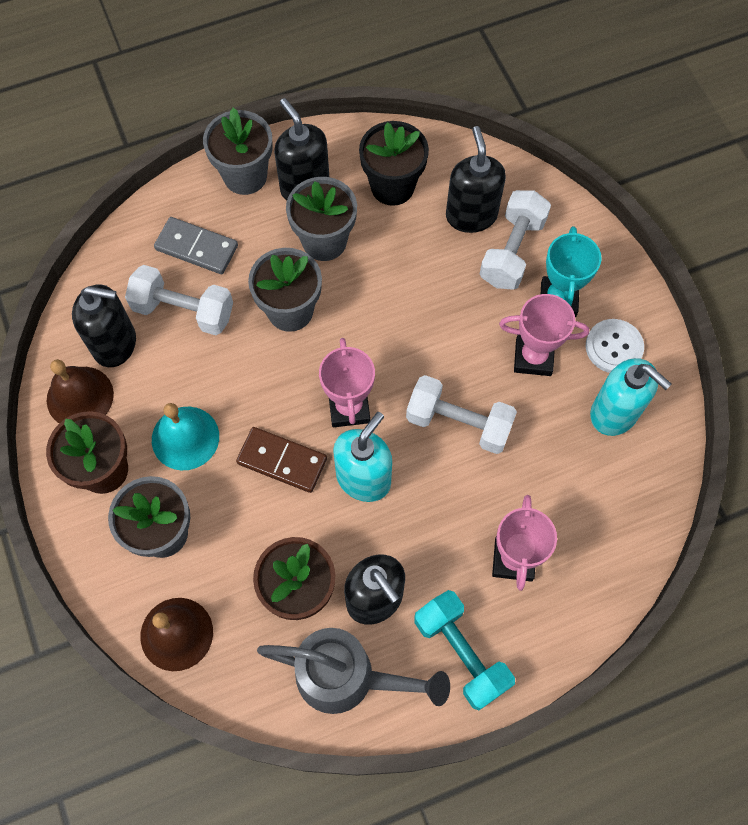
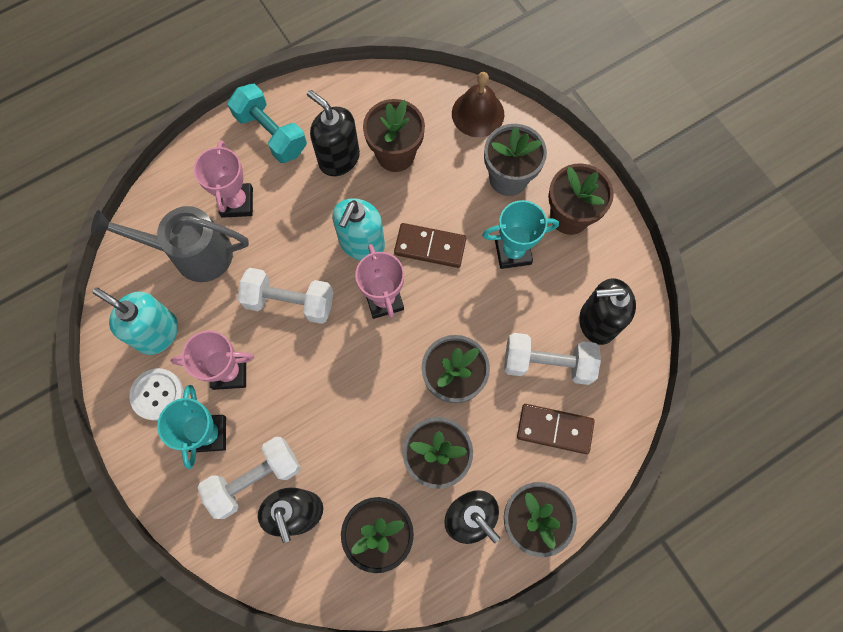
camera: 170 degrees right, 5 degrees up
brown bell [47,359,114,423] -> none
turquoise bell [152,403,219,470] -> turquoise trophy [482,200,559,269]
grey domino [154,217,238,274] -> brown domino [517,404,595,454]
grey watering can [257,628,450,714] -> grey watering can moved to [91,206,249,282]
white dumbbell [480,190,551,290] -> white dumbbell turned 45 degrees clockwise [198,437,301,519]

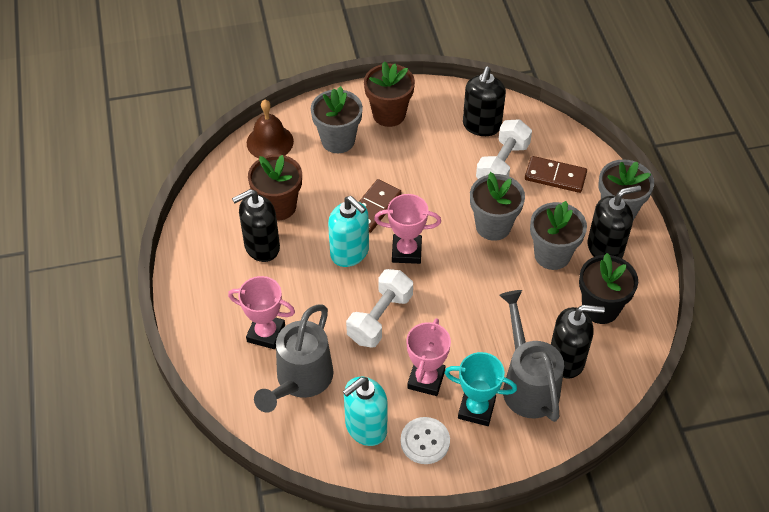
camera: 70 degrees left, 20 degrees down
white dumbbell [198,437,301,519] -> grey watering can [499,290,564,422]
turquoise dumbbell [228,84,307,163] -> none
turquoise trophy [482,200,559,269] -> none
brown domino [517,404,595,454] -> brown domino turned 75 degrees clockwise [525,156,587,193]

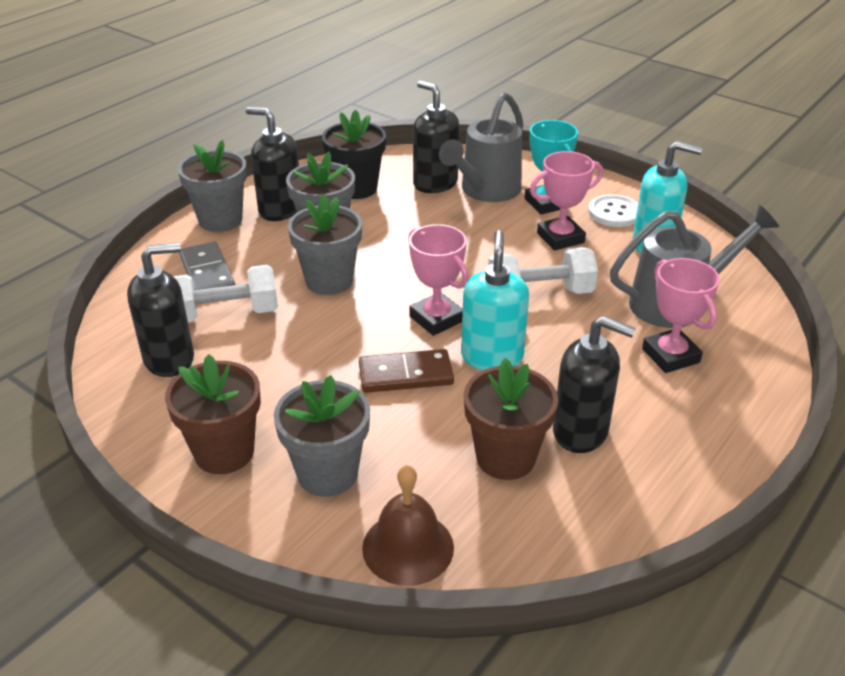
camera: 130 degrees left, 15 degrees down
brown domino [525,156,587,193] -> grey domino [179,242,235,290]

